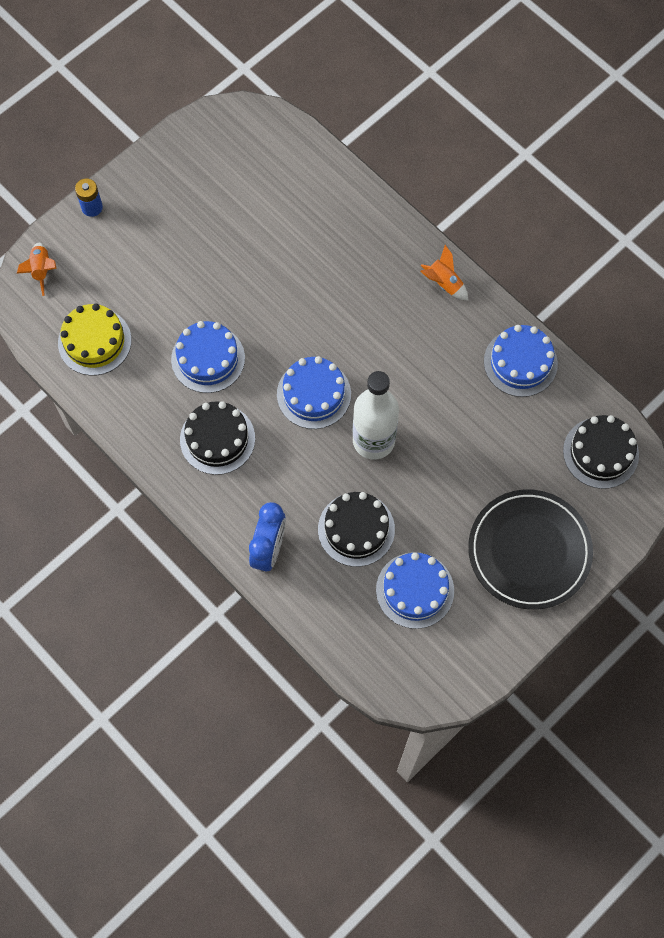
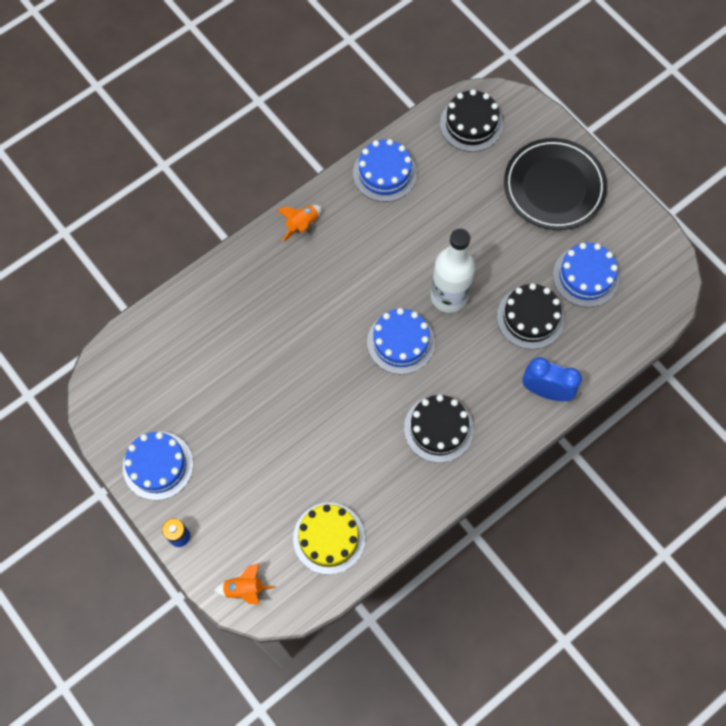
camera: 85 degrees left, 0 degrees up
blue cake [171,321,245,393] -> blue cake moved to [123,432,193,500]

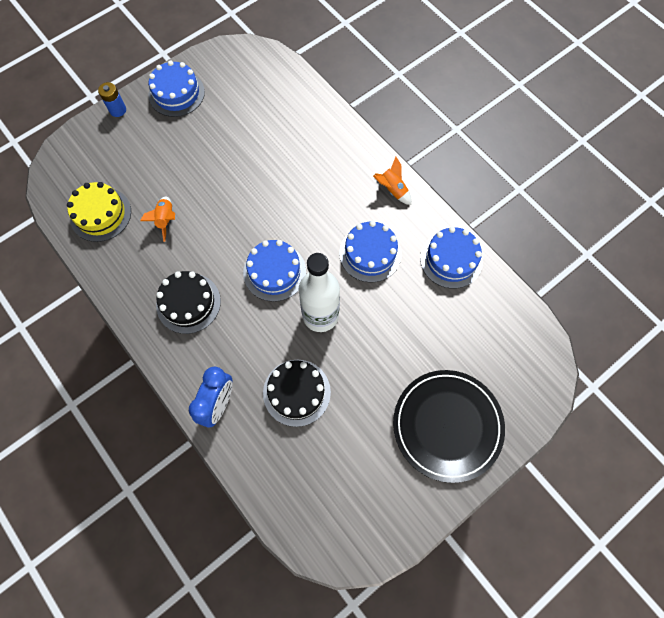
camera: 90 degrees right, 0 degrees up
orange rocket [213,563,275,604] -> orange rocket moved to [140,196,175,242]
black cake [440,89,503,152] -> none
blue cake [553,243,619,307] -> blue cake moved to [339,221,402,283]

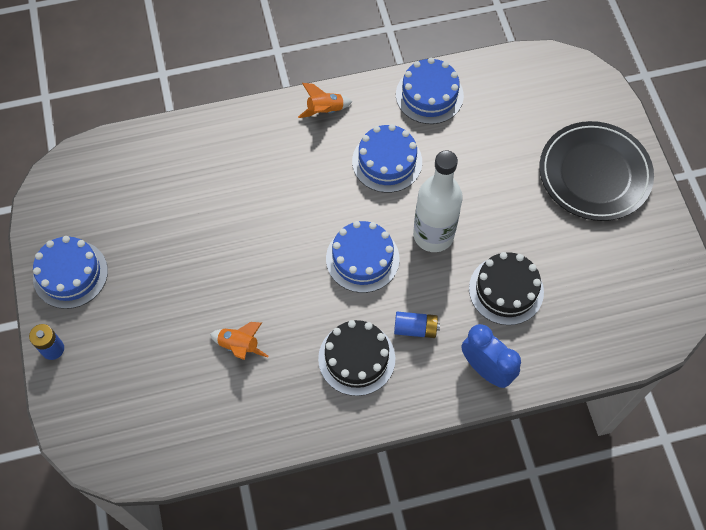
camera: 65 degrees left, 5 degrees down
yellow cake [67,182,131,242] -> none
none -> blue battery [394,311,440,338]

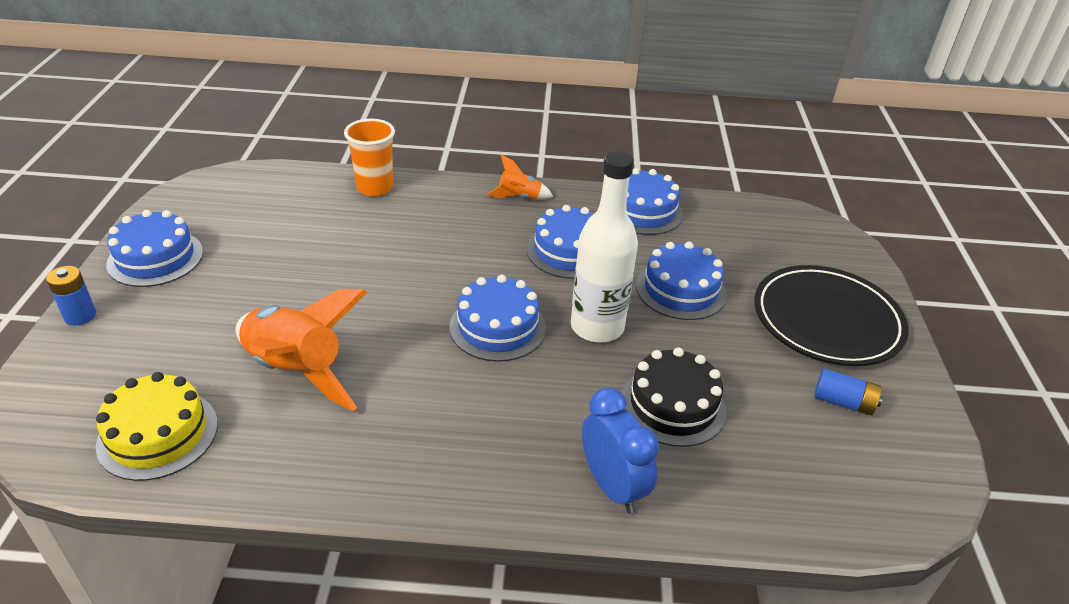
camera: 15 degrees right, 25 degrees down
orange rocket [210,322,268,360] -> orange rocket [236,289,368,411], size x2.06
black cake [318,320,395,396] -> none
blue battery [394,311,440,338] -> blue battery moved to [814,368,883,416]
none -> yellow cake [96,372,218,481]
none -> orange cup [344,119,395,196]
none -> blue cake [636,241,727,320]

